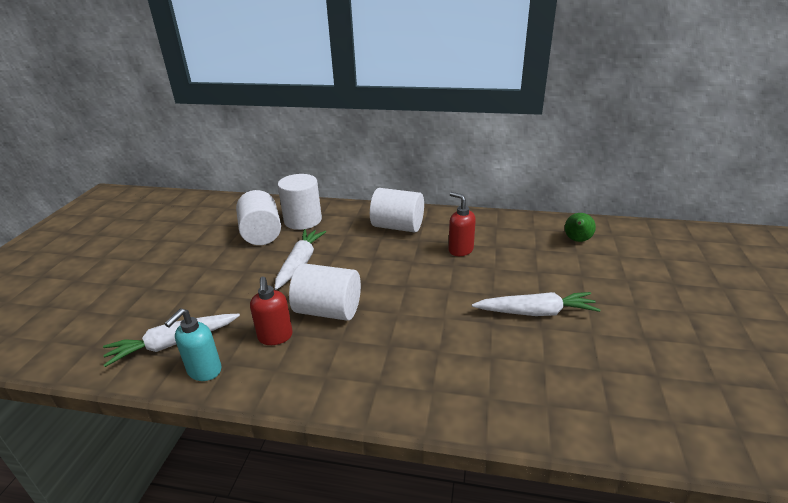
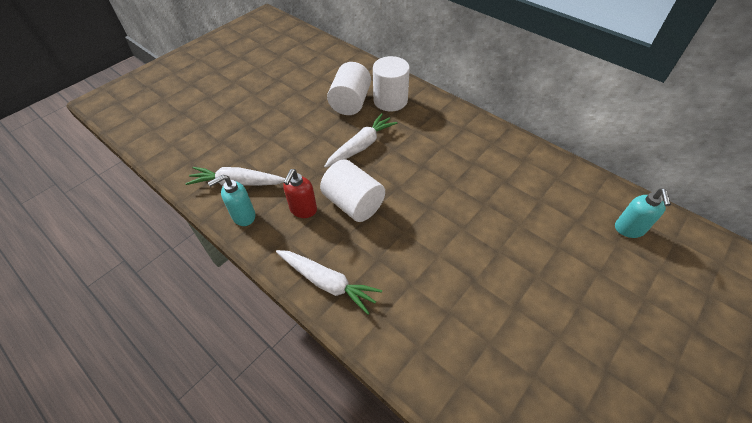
camera: 30 degrees right, 20 degrees up
white cylinder [370,188,424,233] -> none
red soap dispenser [448,192,476,256] -> none
white carrot [472,292,600,316] -> white carrot moved to [276,250,382,315]
green pear [565,213,596,242] -> turquoise soap dispenser [615,188,671,238]

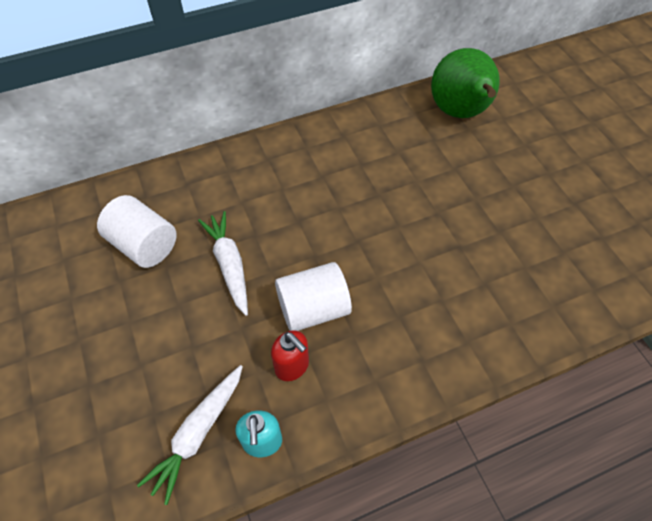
camera: 65 degrees left, 5 degrees up
white carrot [276,250,382,315] -> none
white cylinder [373,56,410,111] -> none
turquoise soap dispenser [615,188,671,238] -> green pear [431,48,500,118]

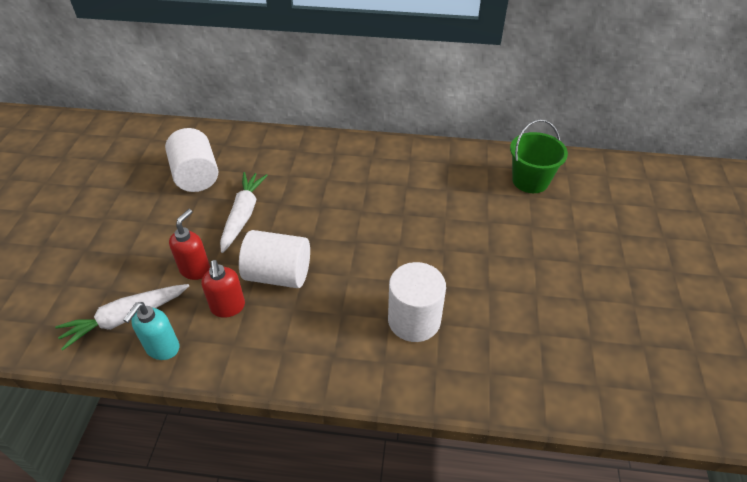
camera: 30 degrees right, 10 degrees down
green pear [431,48,500,118] -> green bucket [510,119,568,193]
none -> red soap dispenser [169,209,210,280]
none -> white cylinder [388,262,446,342]

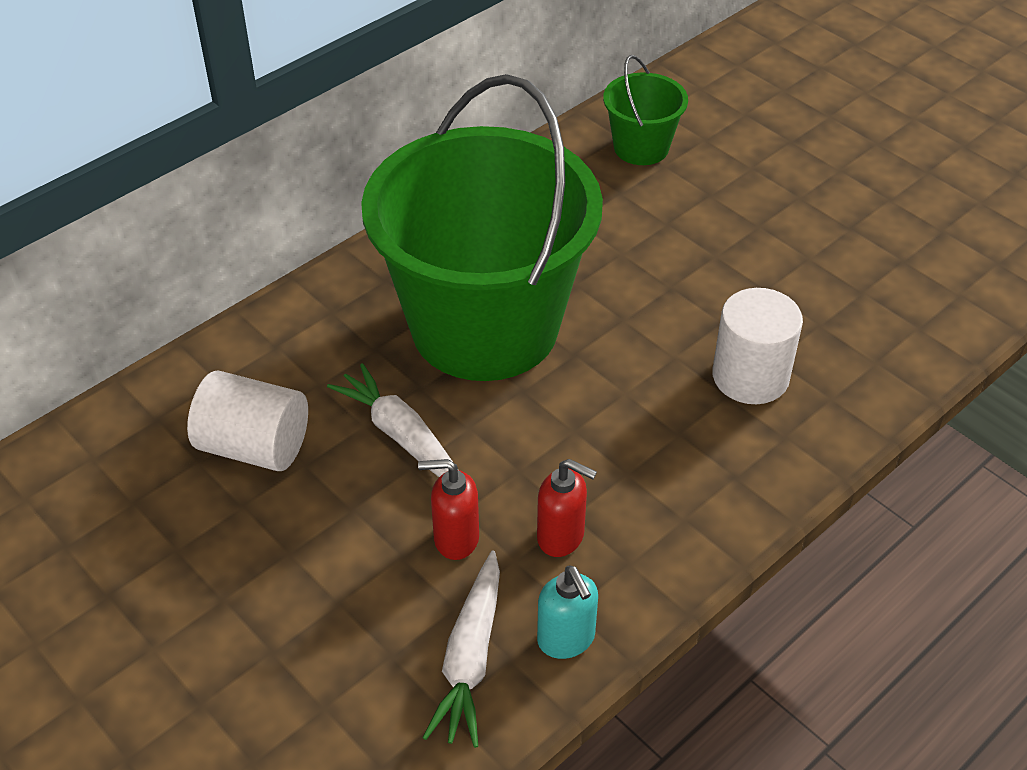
camera: 50 degrees left, 0 degrees up
red soap dispenser [169,209,210,280] -> red soap dispenser turned 60 degrees counterclockwise [418,459,479,560]
white cylinder [239,230,310,288] -> none
none -> green bucket [361,74,603,381]

